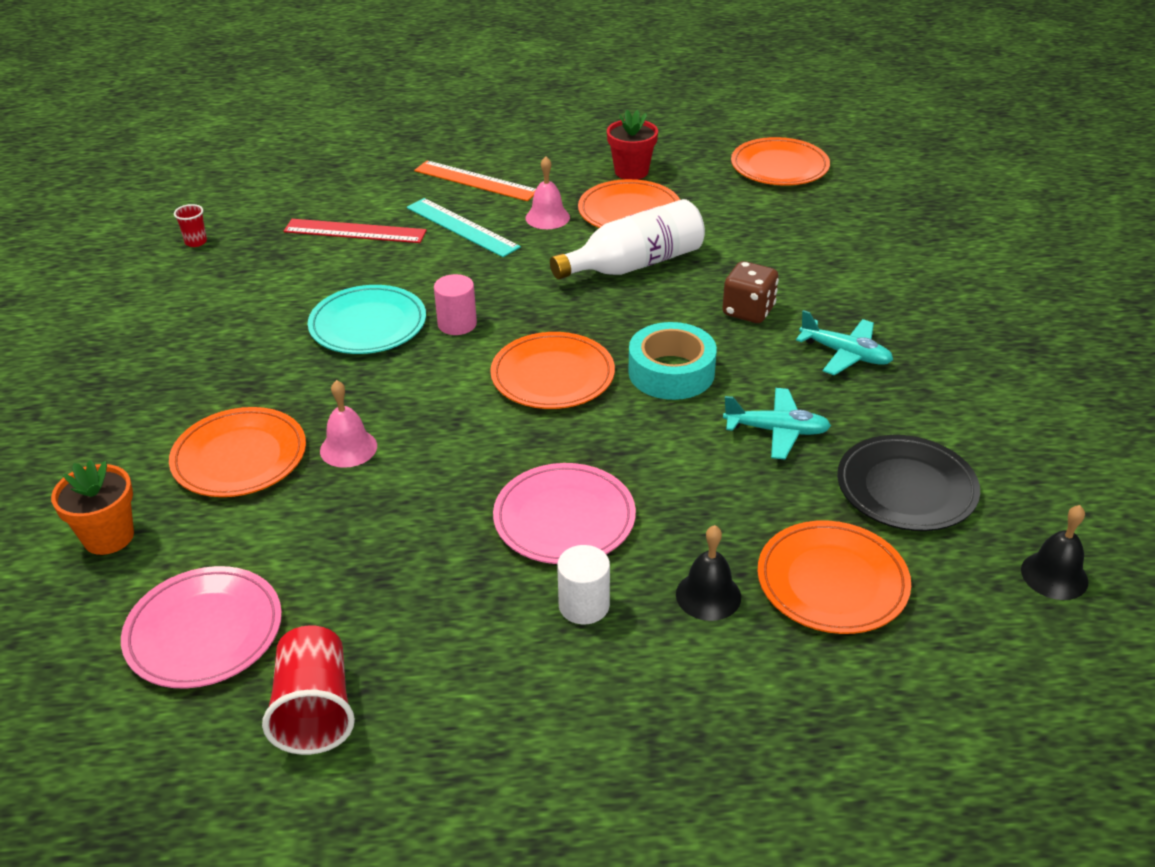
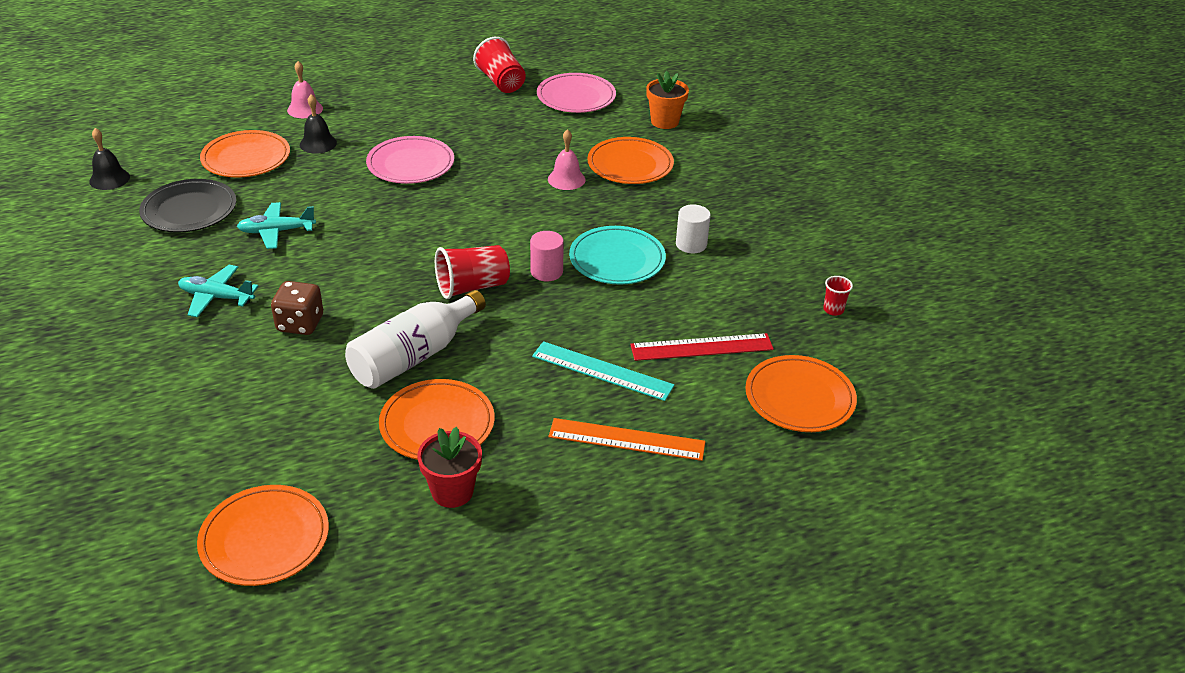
camera: 160 degrees right, 0 degrees up
orange plate [490,332,615,409] -> orange plate moved to [745,355,857,432]
pink bell [525,156,570,229] -> pink bell moved to [287,61,323,118]
white cylinder [557,545,610,624] -> white cylinder moved to [676,204,711,253]
turquoise tape [628,322,717,400] -> none
none -> red cup [435,245,510,299]

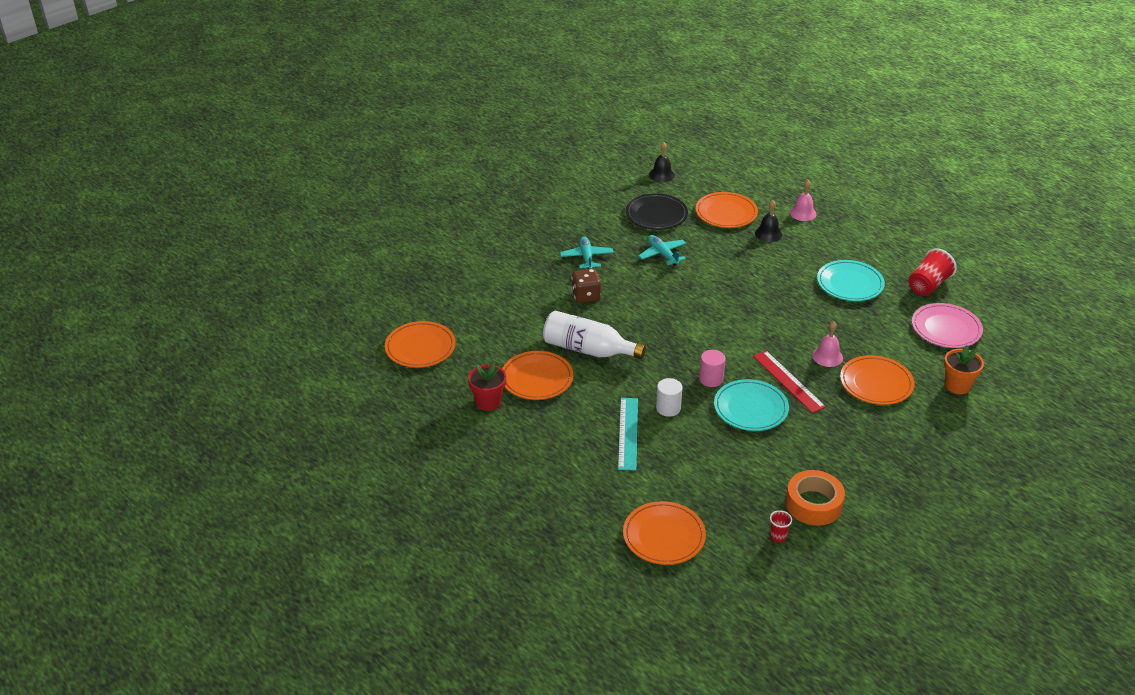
camera: 70 degrees right, 0 degrees up
pink plate [366,136,454,184] -> none
red cup [435,245,510,299] -> none
orange ruler [548,418,706,461] -> none
red ruler [630,333,774,361] -> red ruler moved to [753,351,826,413]
white cylinder [676,204,711,253] -> white cylinder moved to [656,378,683,417]
none -> orange tape [786,470,845,526]
none -> turquoise plate [817,260,885,301]

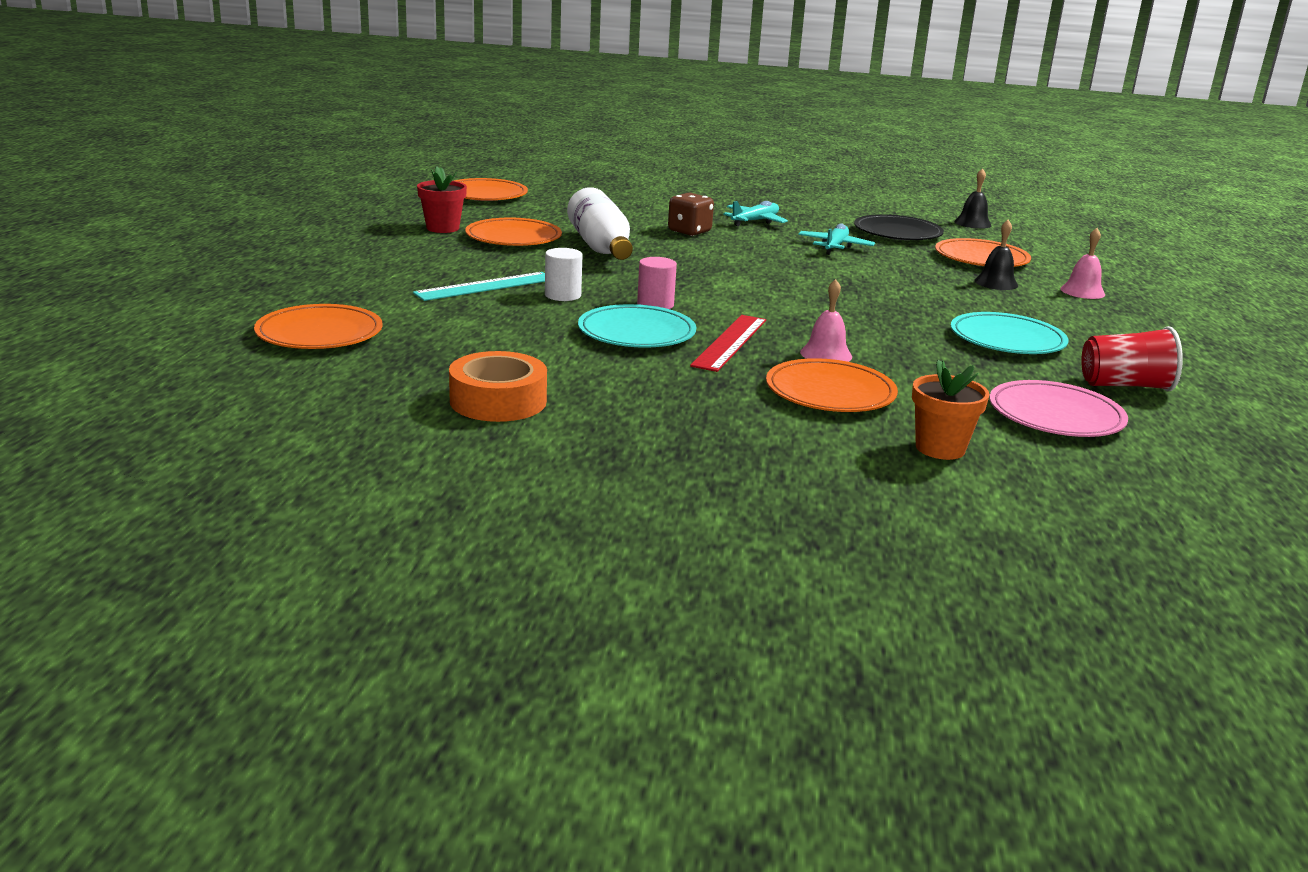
camera: 50 degrees right, 15 degrees down
red cup [770,510,792,543] -> none

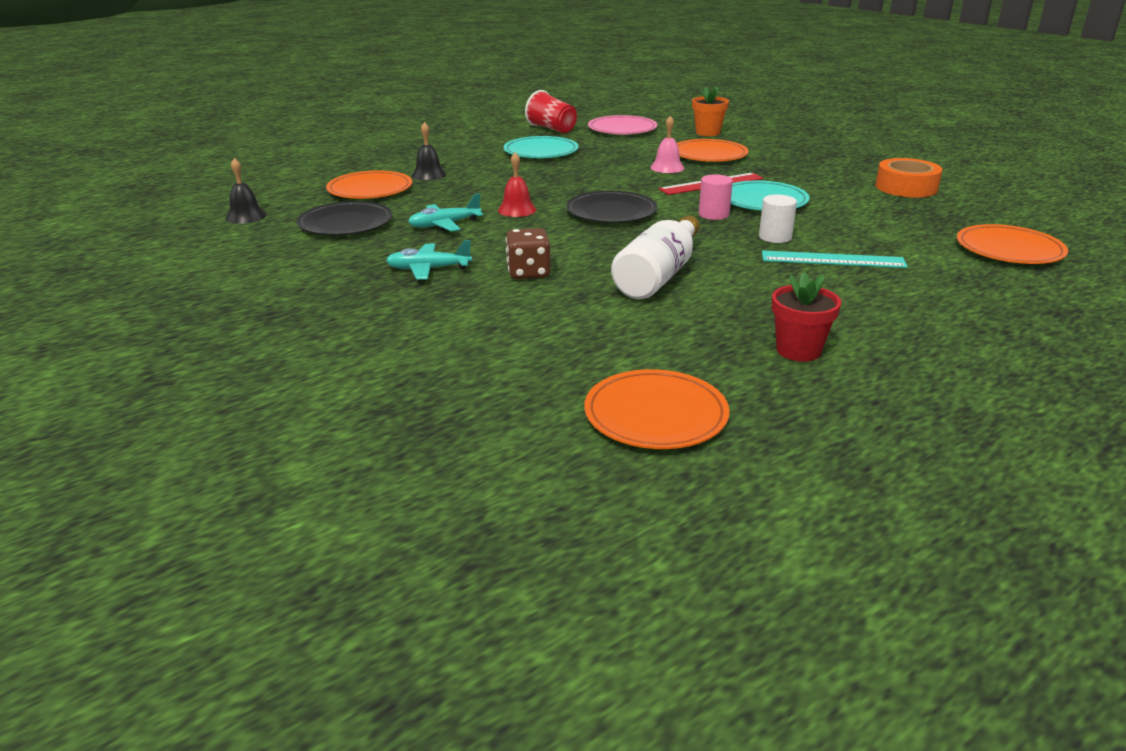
camera: 135 degrees left, 5 degrees up
orange plate [465,218,562,246] -> none
pink bell [1060,228,1105,299] -> none
none -> red bell [498,152,536,217]
none -> black plate [566,191,657,223]

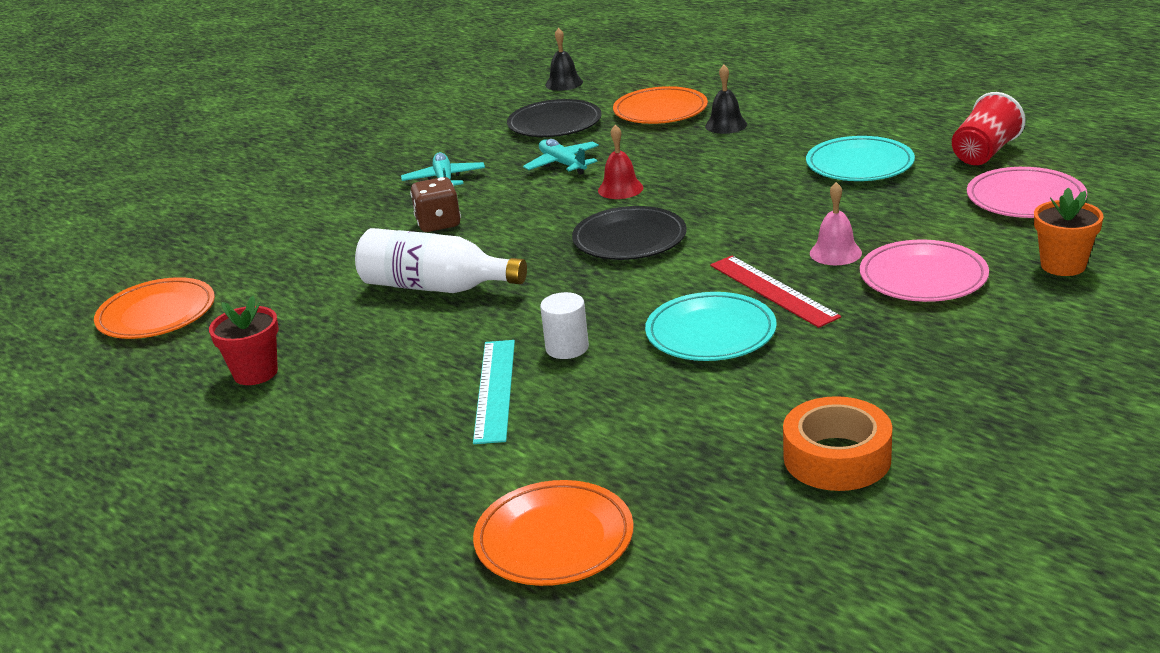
camera: 85 degrees right, 0 degrees up
orange plate [677,139,748,162] -> pink plate [860,240,989,302]
pink cylinder [699,174,733,220] -> none

